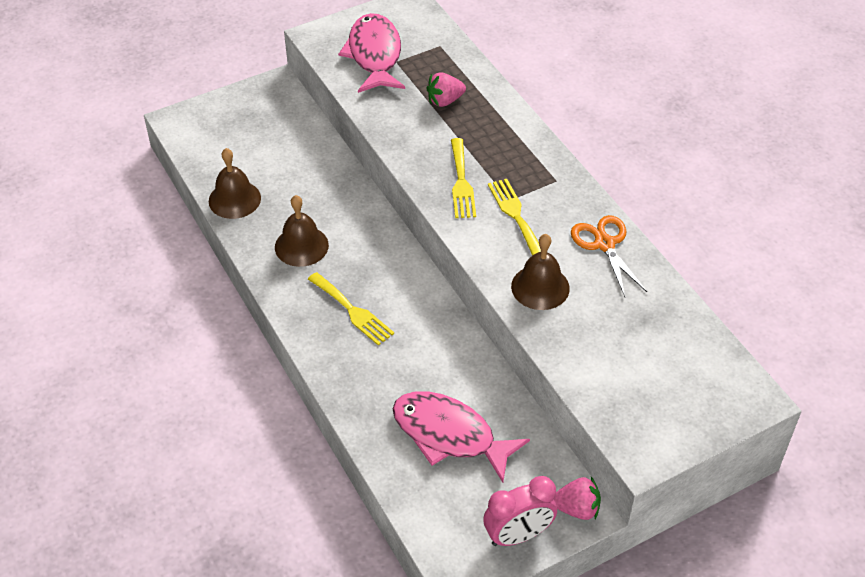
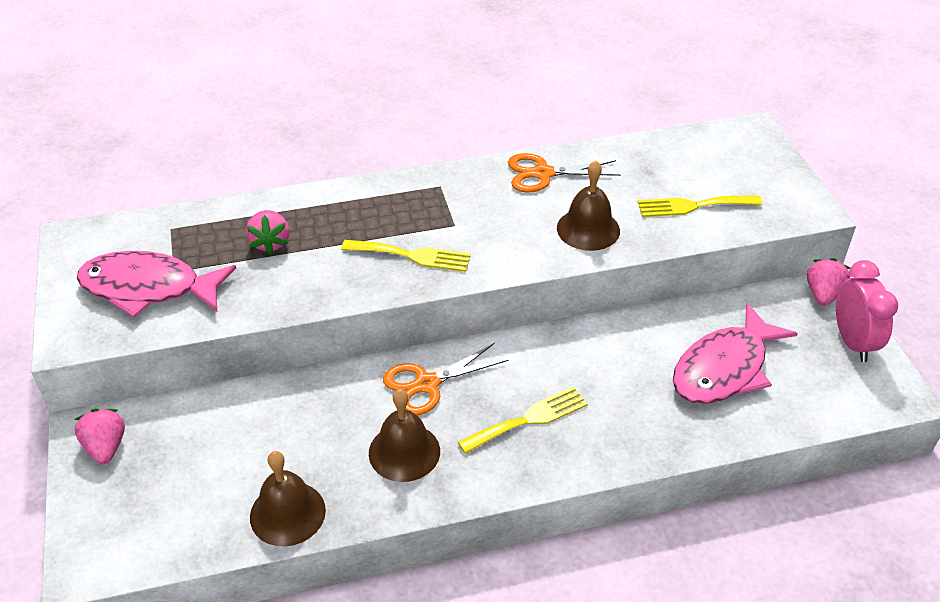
camera: 75 degrees left, 5 degrees down
yellow fork [488,179,541,255] -> yellow fork moved to [638,195,762,217]
none -> pink strawberry [74,409,125,464]
none -> orange scissors [383,343,508,415]

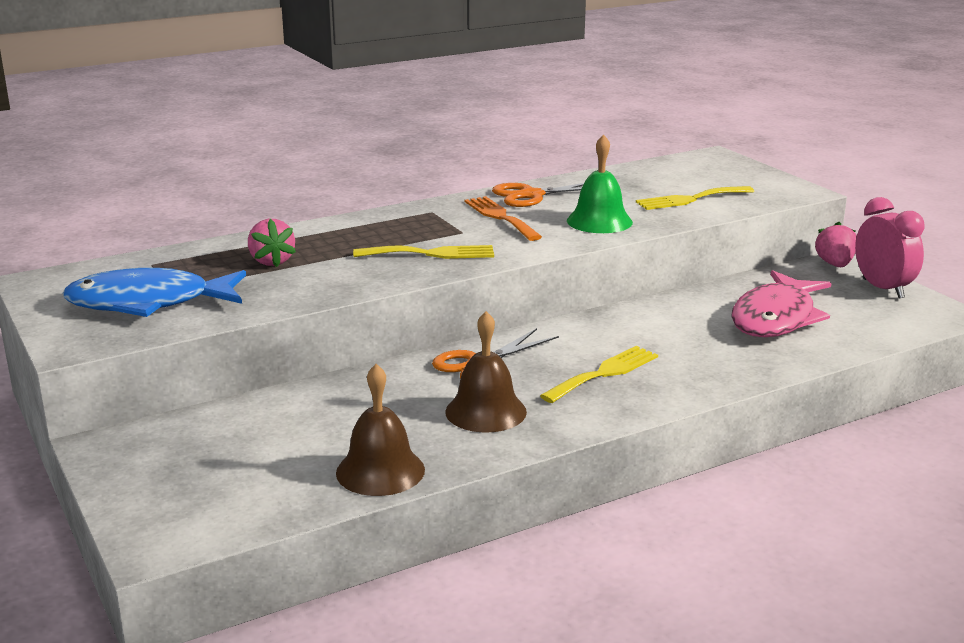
camera: 15 degrees left, 20 degrees down
pink strawberry [74,409,125,464] -> none
pink fish [77,251,236,317] -> blue fish [63,268,246,317]
brown bell [557,160,620,251] -> green bell [567,134,633,233]
none -> orange fork [465,196,542,241]

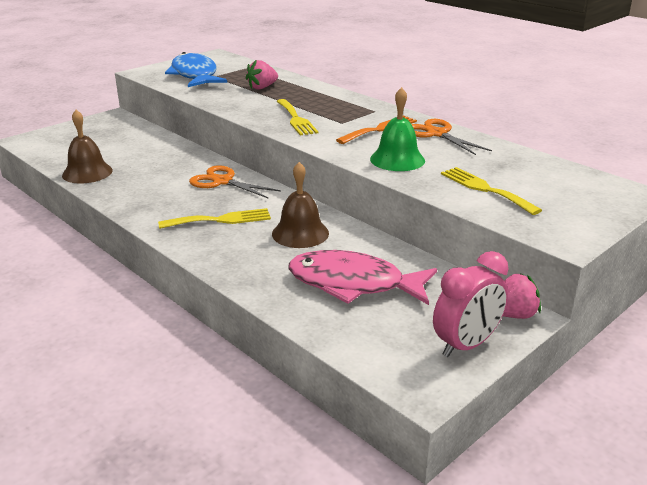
camera: 75 degrees right, 5 degrees up
brown bell [445,311,527,433] -> brown bell moved to [272,162,329,248]
yellow fork [540,346,658,403] -> yellow fork turned 45 degrees counterclockwise [158,208,271,229]

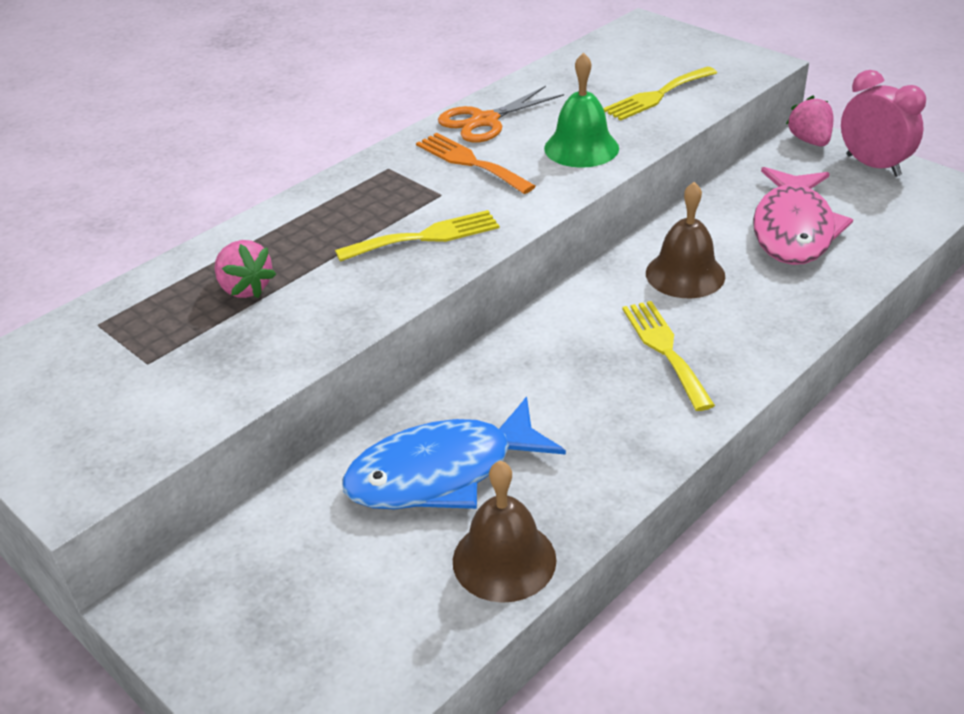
camera: 90 degrees left, 10 degrees up
blue fish [165,52,227,87] -> blue fish moved to [342,397,566,509]
orange scissors [189,165,281,198] -> none

